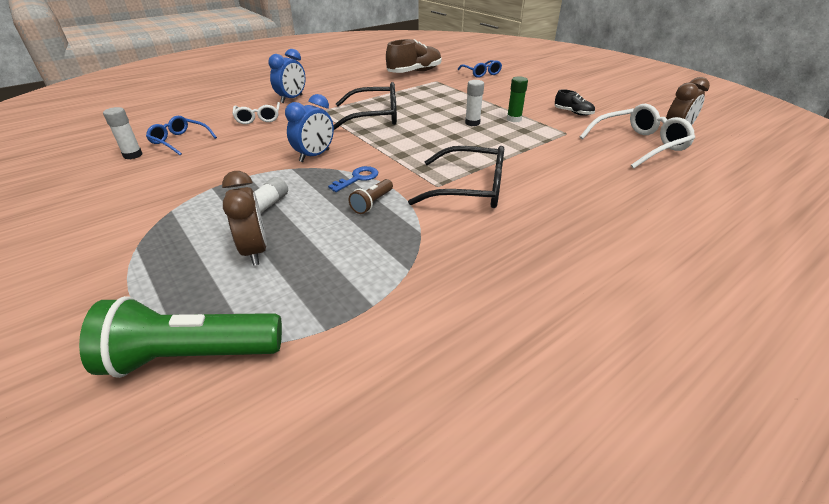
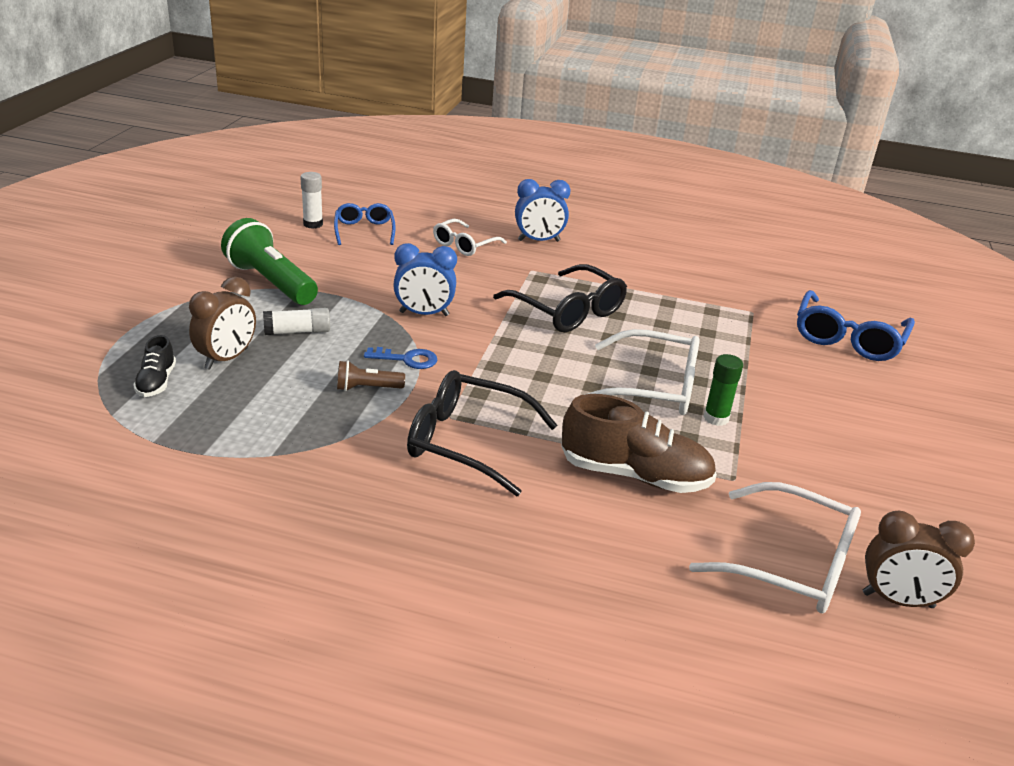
camera: 50 degrees right, 5 degrees down
green flashlight [79,296,282,378] -> green flashlight moved to [221,218,318,305]
brown shoe [386,39,442,73] -> brown shoe moved to [561,394,717,493]
black glasses [408,146,504,208] -> black glasses turned 135 degrees clockwise [407,370,558,496]
blue glasses [458,60,502,78] -> blue glasses [797,290,915,361], size x1.60
white glue stick [465,80,484,126] -> white glasses [584,329,700,415]
black shoe [555,89,595,116] -> black shoe moved to [133,335,176,397]

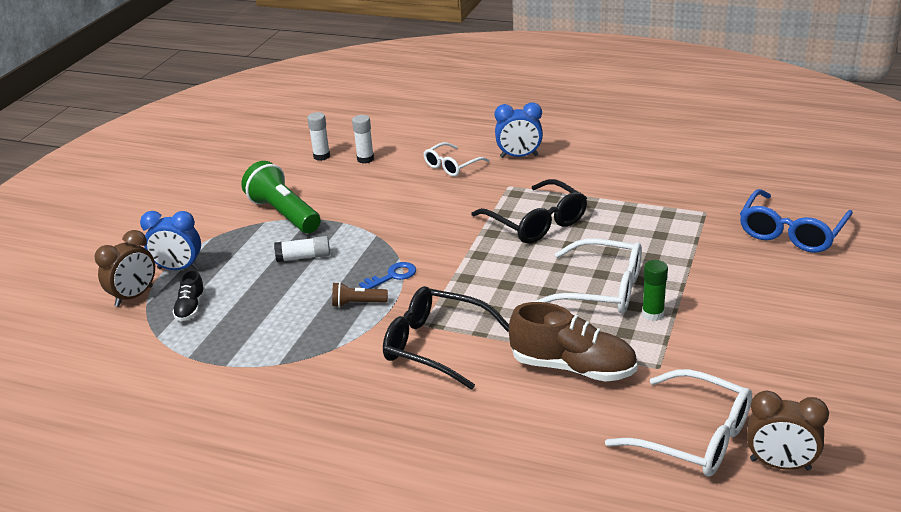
camera: 10 degrees right, 0 degrees up
brown clock [189,277,256,370] -> brown clock moved to [94,230,155,307]
blue glasses [334,203,396,245] -> white glue stick [352,115,374,163]
blue key [364,347,437,369] -> blue key turned 45 degrees counterclockwise [359,262,416,289]
blue clock [393,243,457,316] -> blue clock moved to [140,211,201,270]

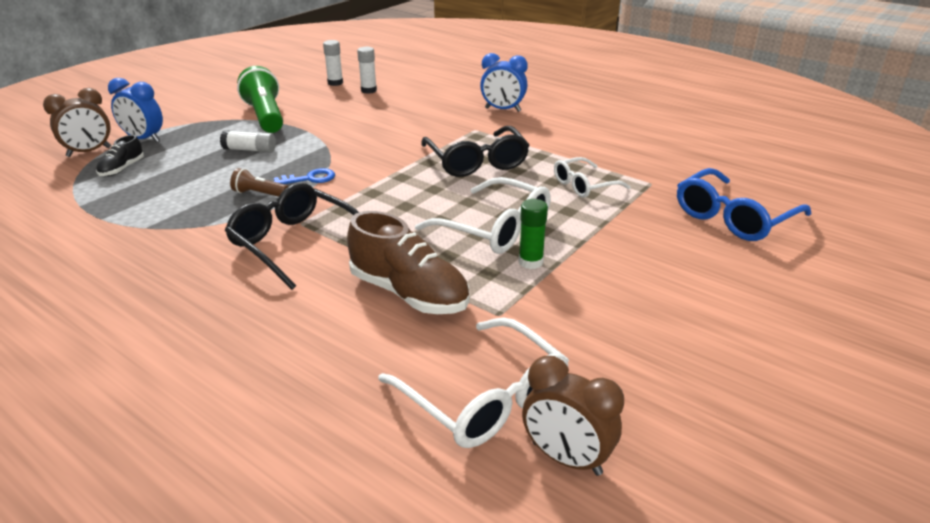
camera: 15 degrees right, 0 degrees up
white glasses [424,142,490,177] -> white glasses moved to [554,157,631,198]

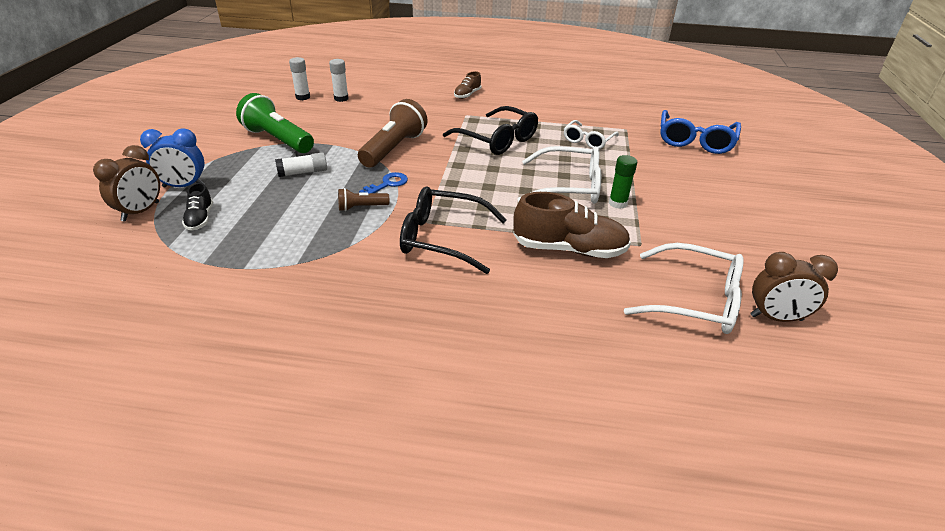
camera: 30 degrees left, 5 degrees up
blue clock [480,53,528,112] -> brown shoe [454,71,481,99]
none -> brown flashlight [358,99,428,168]

